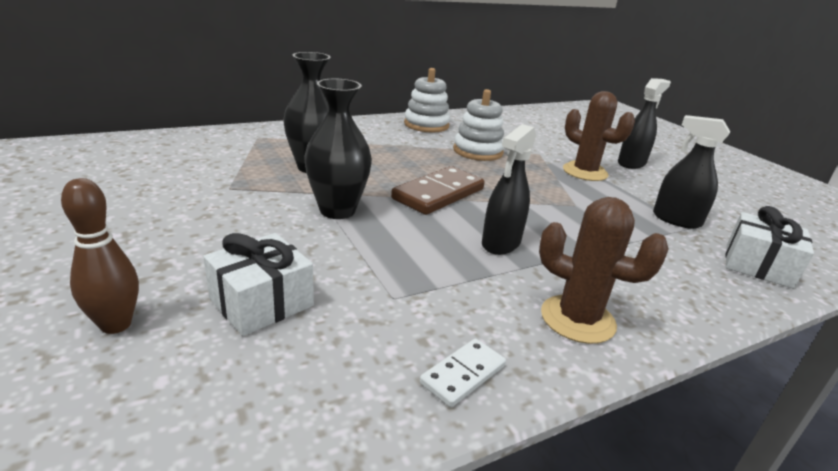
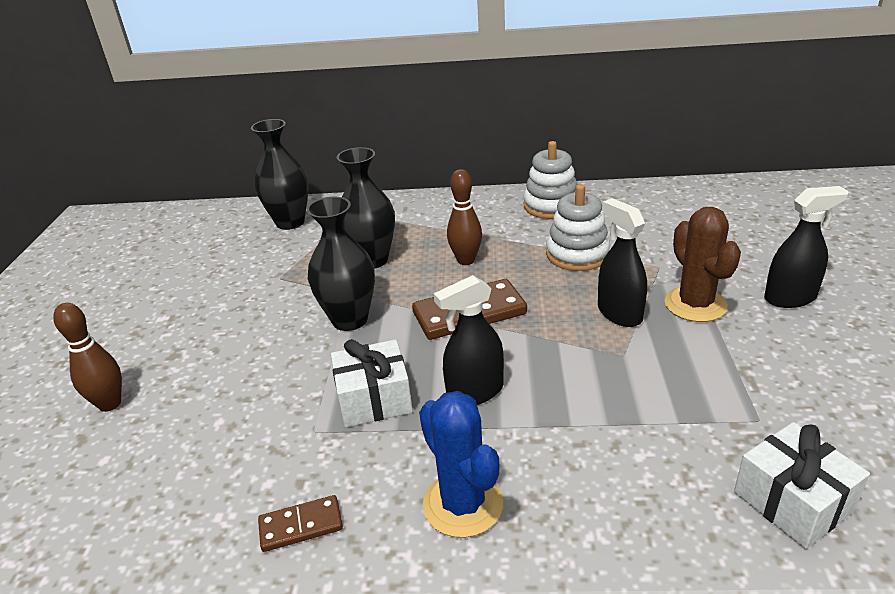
camera: 35 degrees right, 5 degrees up
white gift [203,233,314,336] -> white gift moved to [331,339,413,427]
white domino [420,339,506,407] -> brown domino [258,495,343,552]
brown cactus [539,197,669,344] -> blue cactus [419,391,503,538]
black spray bottle [653,115,730,229] -> black spray bottle moved to [598,198,647,327]
none -> black vase [251,119,308,230]
none -> brown bowling pin [447,169,482,265]

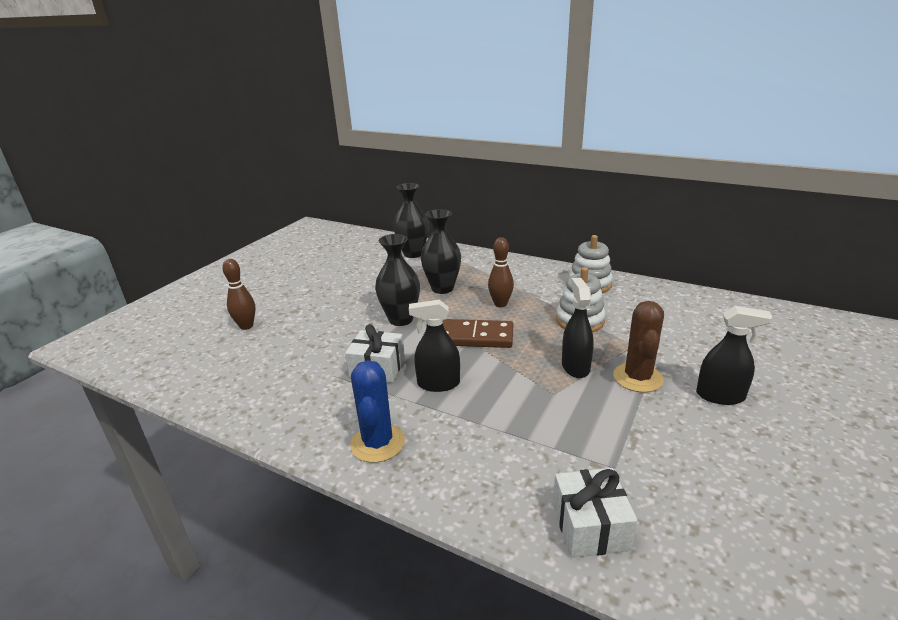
camera: 25 degrees right, 5 degrees down
brown domino [258,495,343,552] -> none

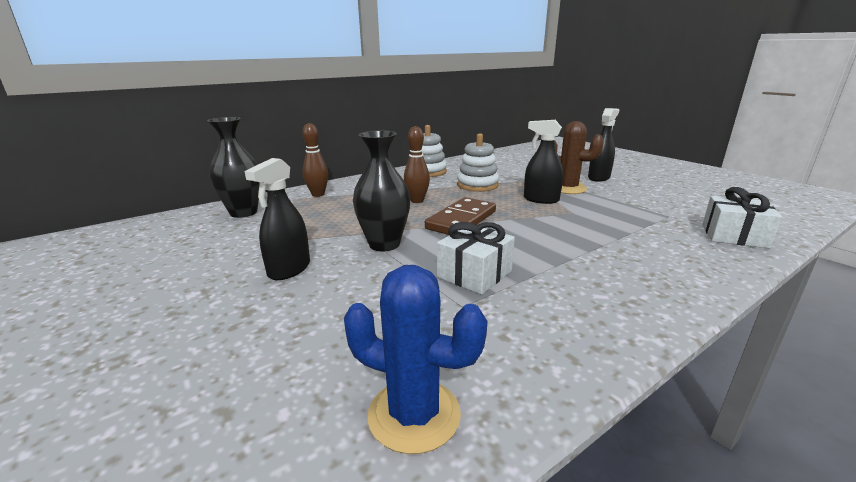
camera: 65 degrees left, 5 degrees down
brown bowling pin [222,259,256,330] -> brown bowling pin moved to [302,123,328,197]
blue cactus [350,360,405,463] -> blue cactus moved to [344,265,488,454]
black spray bottle [409,300,460,392] -> black spray bottle moved to [245,158,310,280]
black vase [421,209,461,294] -> none

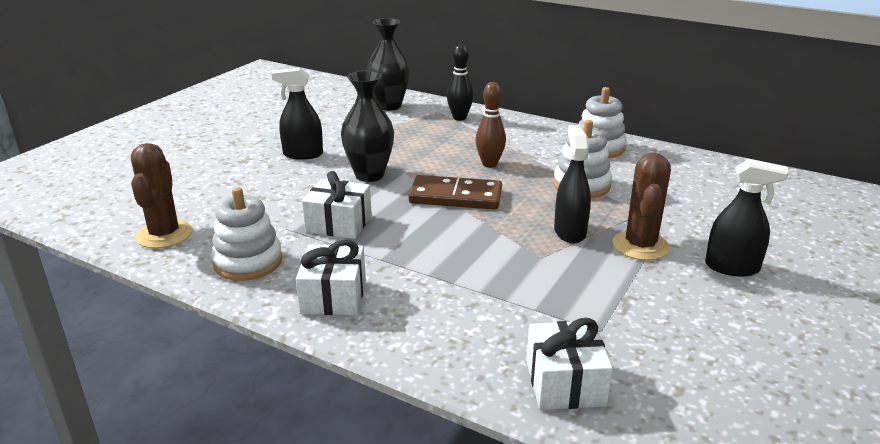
camera: 65 degrees right, 5 degrees up
brown bowling pin [302,123,328,197] -> black bowling pin [447,44,473,121]
blue cactus [344,265,488,454] -> brown cactus [131,143,193,248]
none -> white stacking toy [211,187,282,281]
none -> white gift [296,240,366,315]

